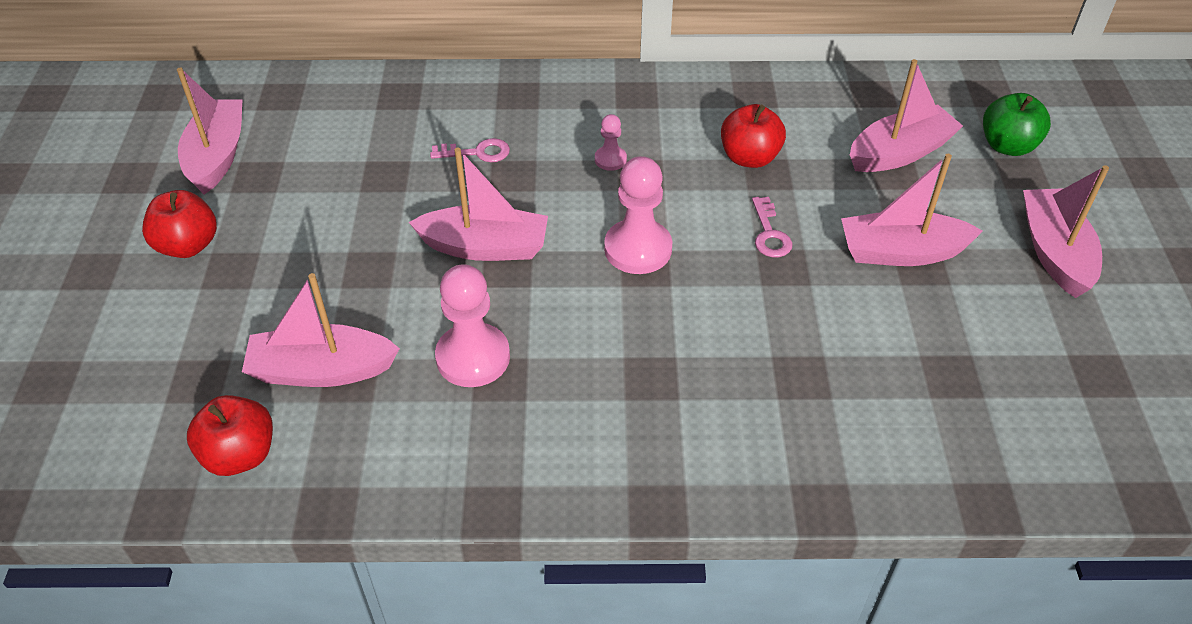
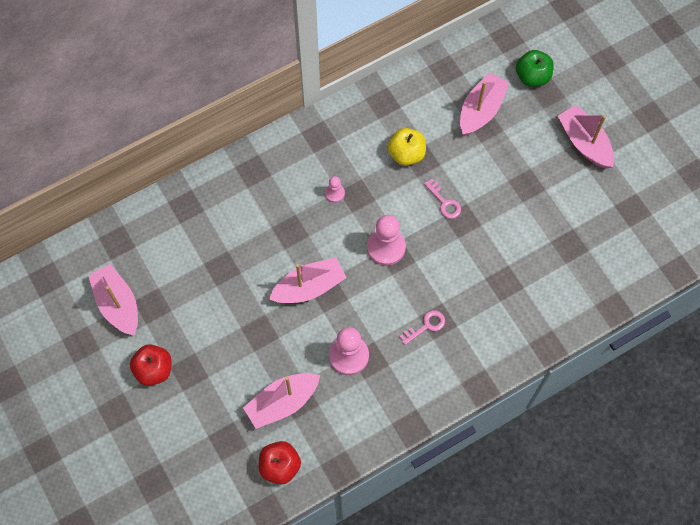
camera: 30 degrees left, 20 degrees up
pink key [430,138,510,162] -> pink key moved to [399,310,445,345]
red apple [721,104,786,168] -> yellow apple [388,128,426,166]
pink boat [841,154,983,266] -> none

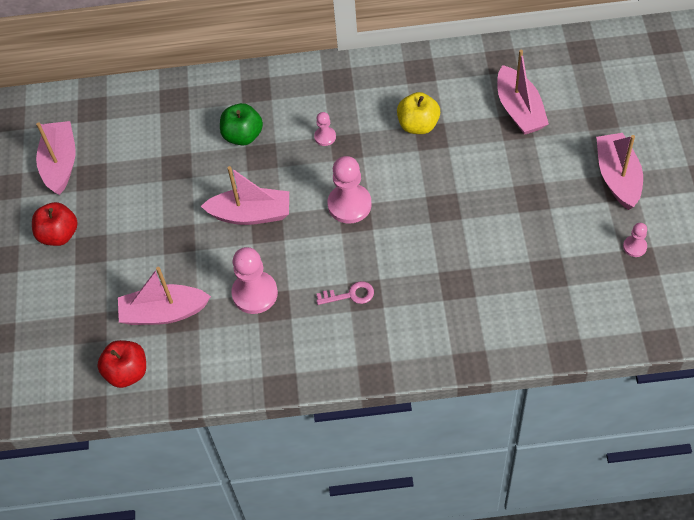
camera: 30 degrees right, 10 degrees down
pink key [424,179,461,219] -> none
pink boat [460,72,509,136] -> pink boat turned 105 degrees clockwise [497,50,549,135]
green apple [516,50,554,87] -> green apple moved to [220,103,263,146]
none -> pink pawn [623,223,647,257]

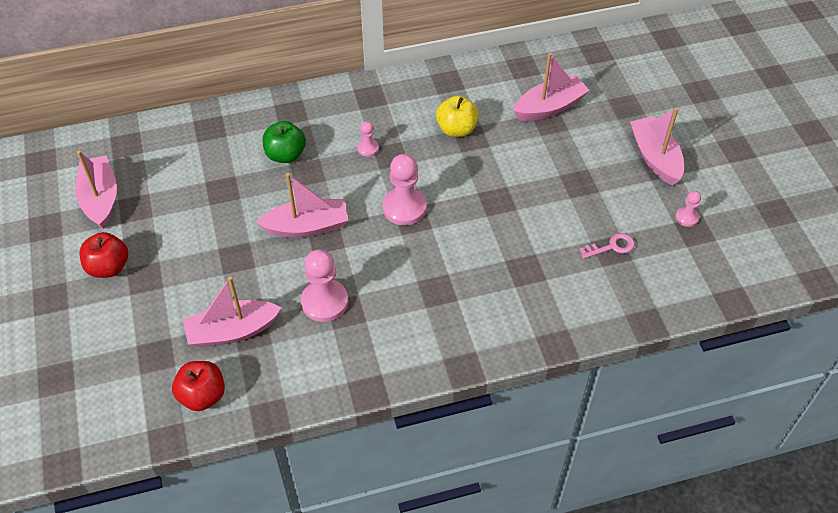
camera: 15 degrees left, 5 degrees down
pink key [317,281,374,305] -> pink key moved to [579,233,634,259]
pink boat [497,50,549,135] -> pink boat turned 90 degrees counterclockwise [513,53,590,121]

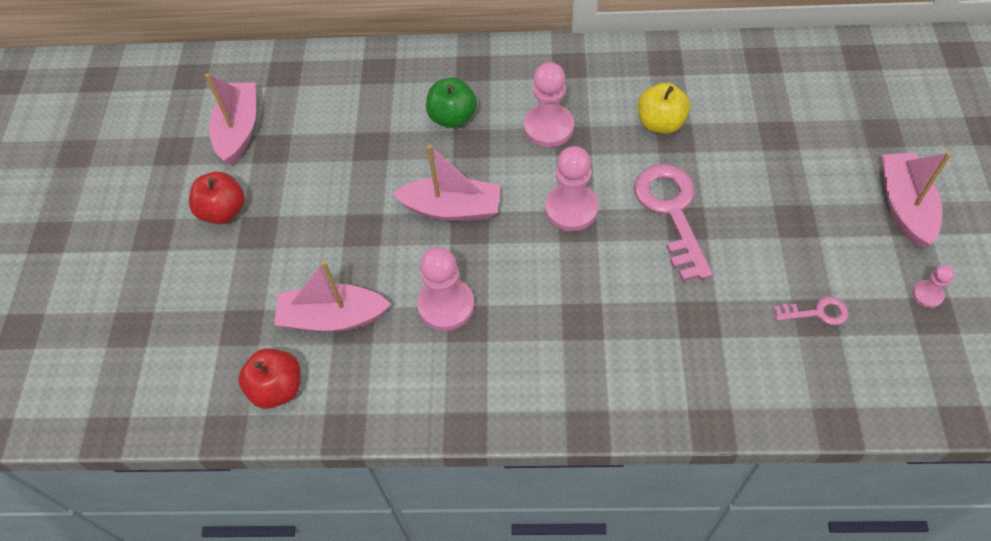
camera: 20 degrees right, 5 degrees up
pink pawn [357,121,379,157] -> pink pawn [524,62,574,147], size x1.94
pink boat [513,53,590,121] -> none
none -> pink key [634,164,713,282]

